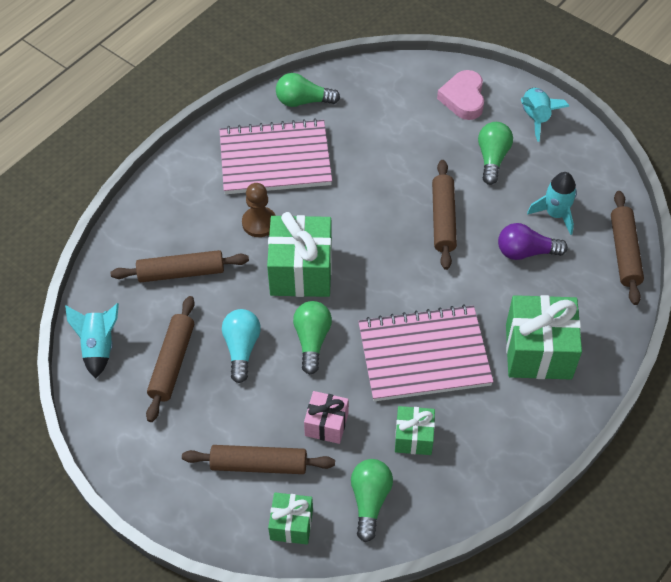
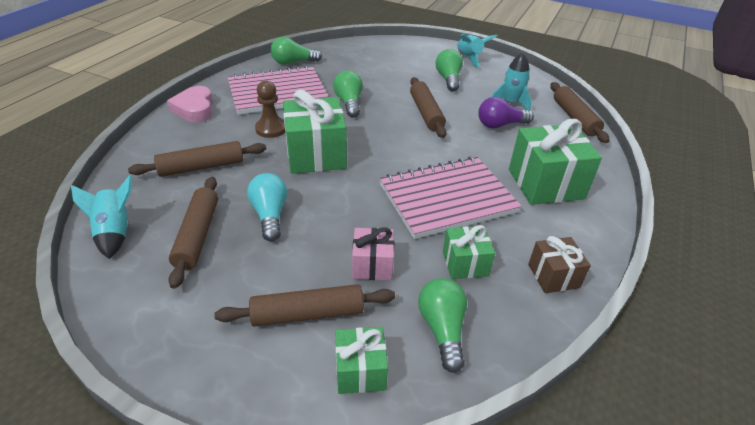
camera: 15 degrees left, 15 degrees down
green light bulb [293,301,332,374] -> green light bulb moved to [333,70,363,118]
pink heart [437,70,484,120] -> pink heart moved to [167,86,213,122]
none -> brown gift [528,236,591,293]

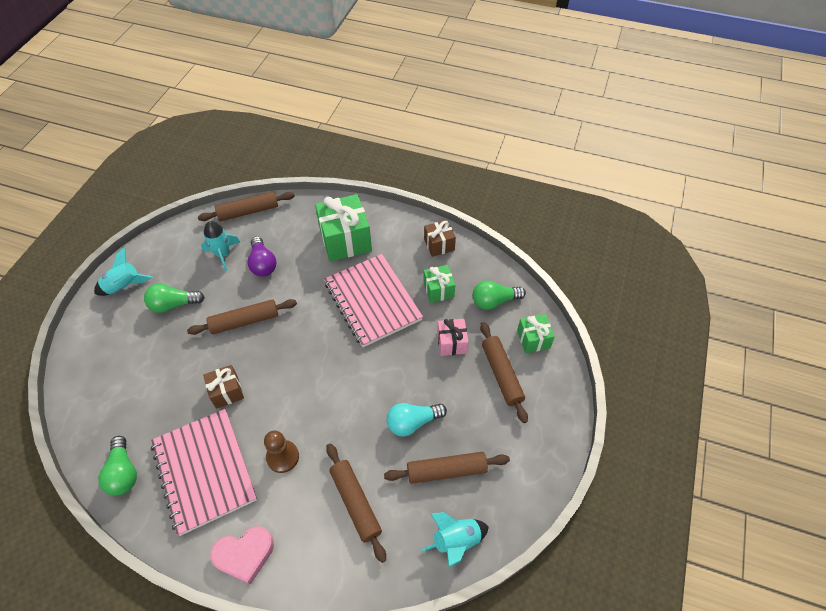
camera: 95 degrees left, 15 degrees up
green gift [283,90,347,174] -> none
green light bulb [333,70,363,118] -> brown gift [203,365,244,409]

